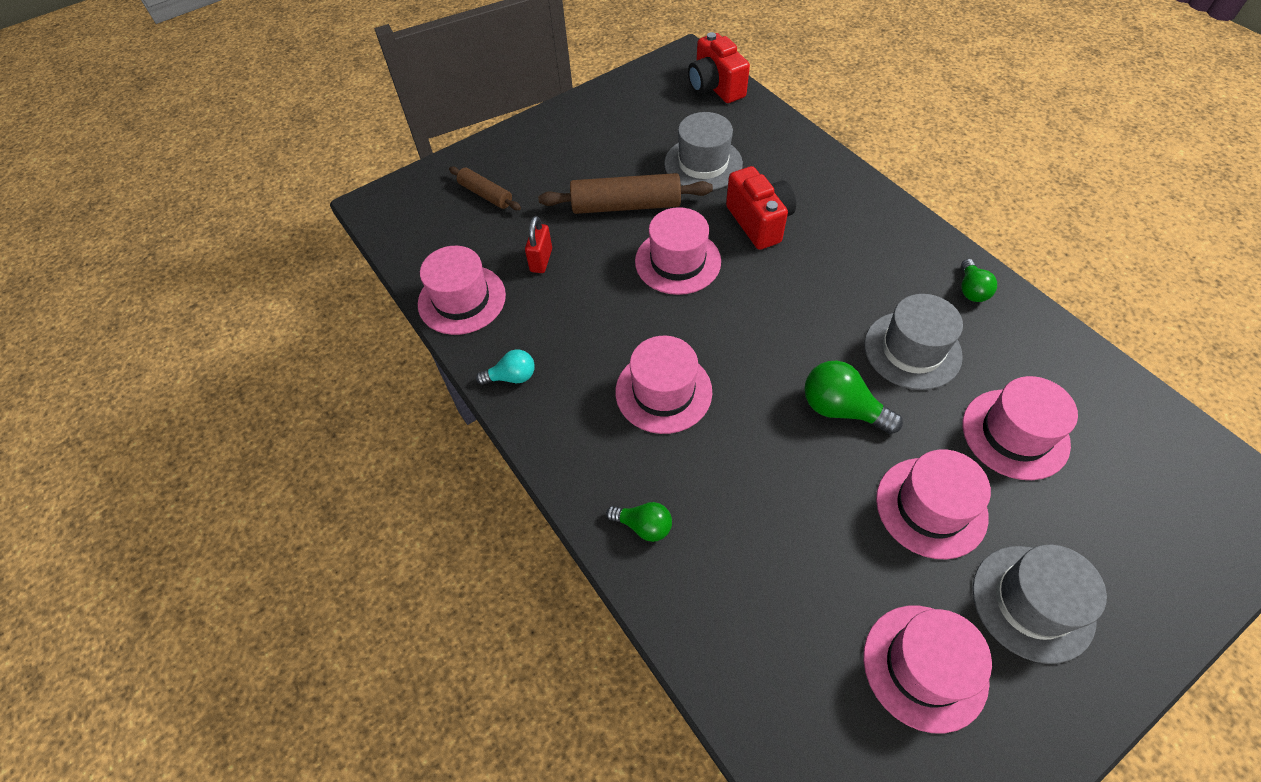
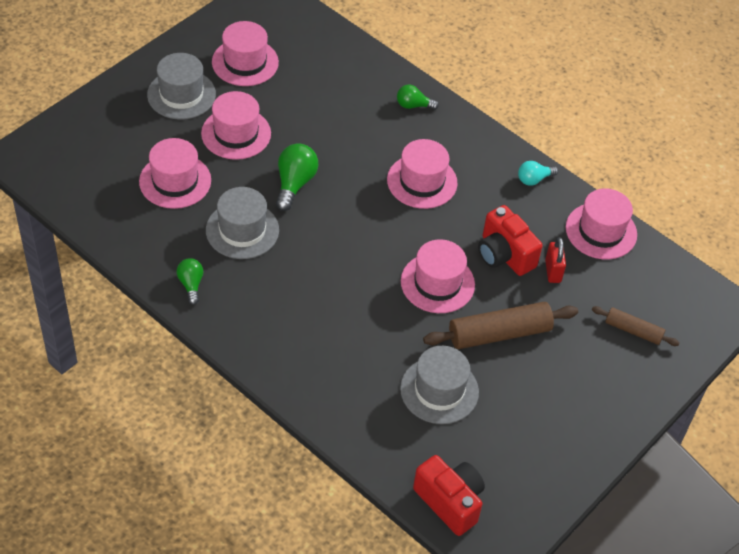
camera: 160 degrees right, 5 degrees down
red camera [726,166,796,250] -> red camera moved to [478,205,543,276]
green light bulb [804,361,903,434] -> green light bulb turned 90 degrees counterclockwise [276,143,318,211]

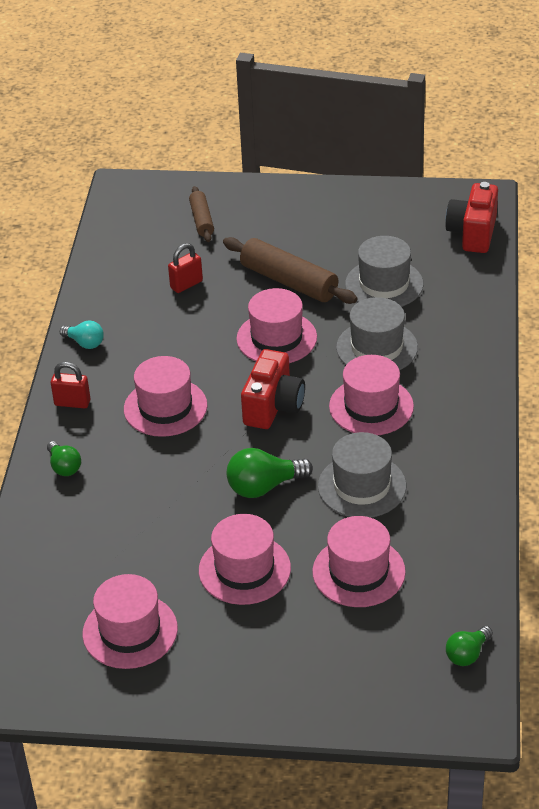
camera: 120 degrees left, 10 degrees down
grey hat [147,53,216,119] -> grey hat moved to [336,297,418,370]
green light bulb [176,258,204,305] -> green light bulb moved to [446,626,493,666]
red camera [478,205,543,276] -> red camera moved to [241,349,305,429]
pink hat [566,188,637,260] -> pink hat moved to [329,355,414,435]
none -> red padlock [51,362,90,409]

